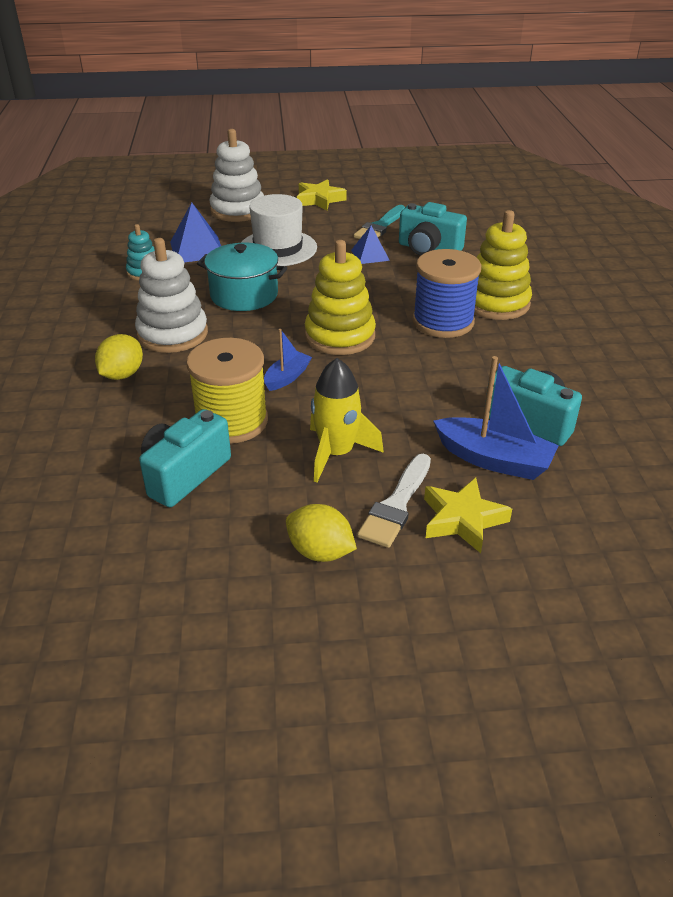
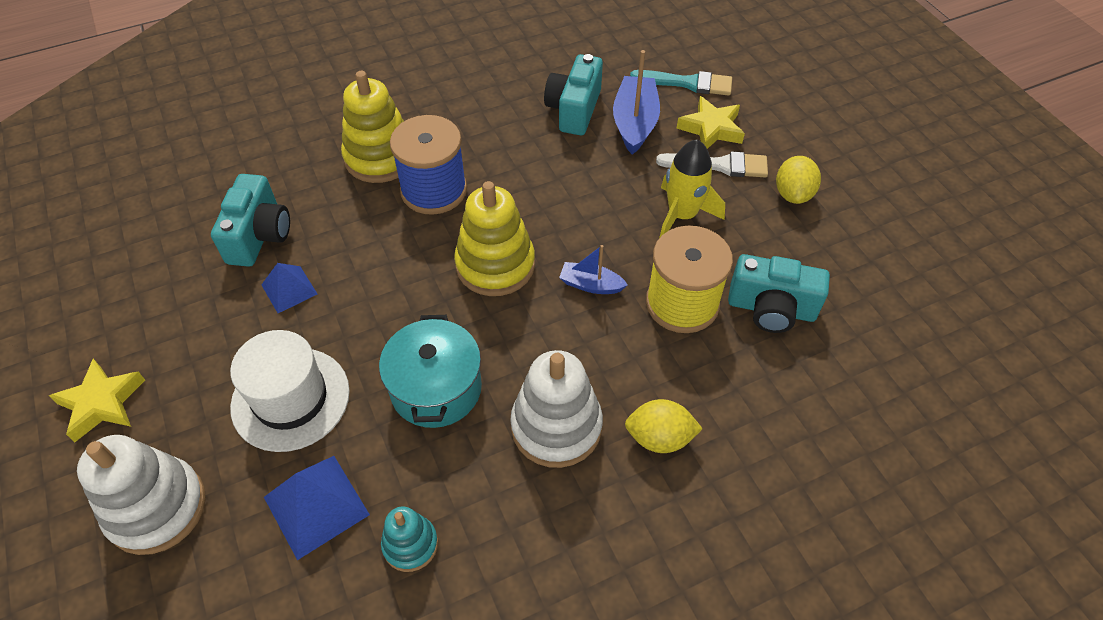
camera: 110 degrees left, 15 degrees up
turquoise brush [354,205,405,239] -> turquoise brush moved to [630,70,732,96]

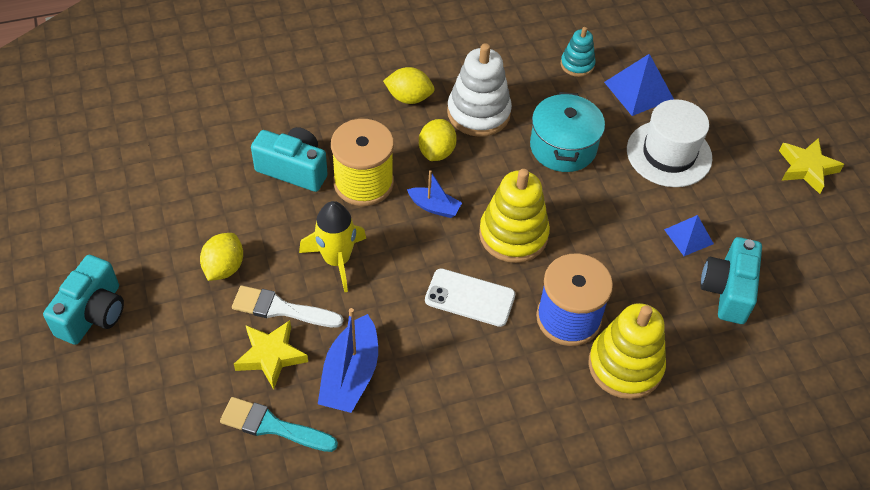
camera: 175 degrees left, 0 degrees up
white stacking toy [77,435,206,555] -> none
turquoise camera [544,54,603,135] -> turquoise camera moved to [43,255,124,345]
none -> yellow lemon [419,119,457,161]
none -> white phone [425,268,515,327]

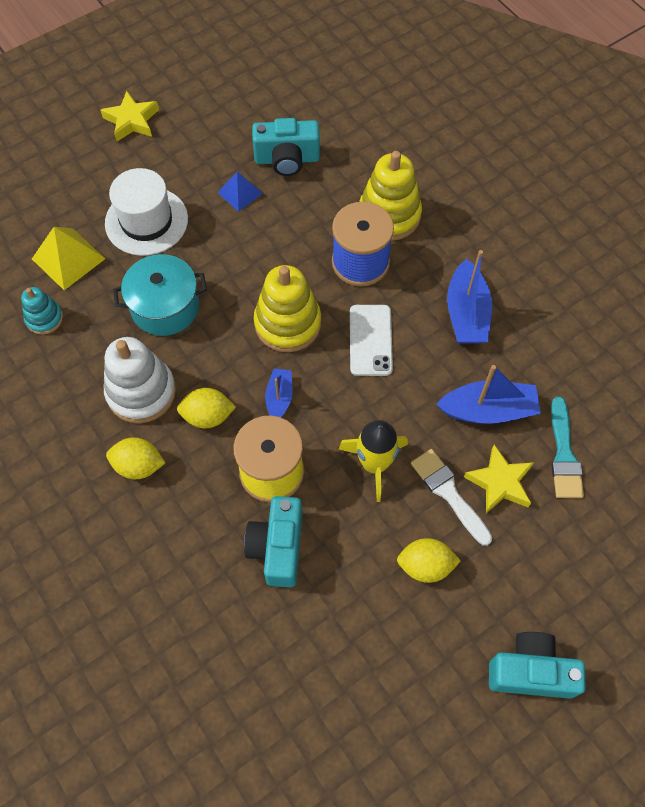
camera: 105 degrees left, 10 degrees up
white brush [232,285,343,328] -> white brush turned 150 degrees clockwise [411,449,492,546]
yellow lemon [383,67,435,104] -> yellow lemon turned 75 degrees counterclockwise [106,437,165,479]
blue pyramid [604,54,674,116] -> yellow pyramid [32,227,106,290]
none -> blue boat [447,250,492,344]

